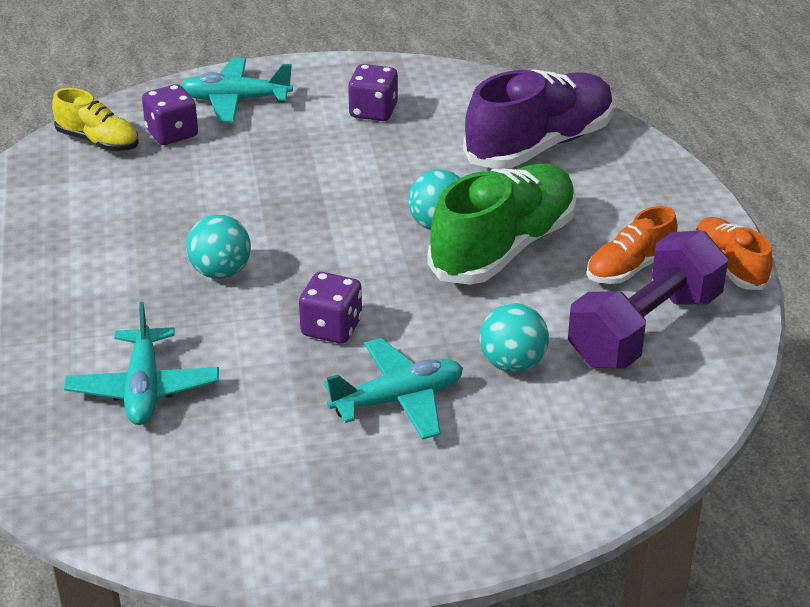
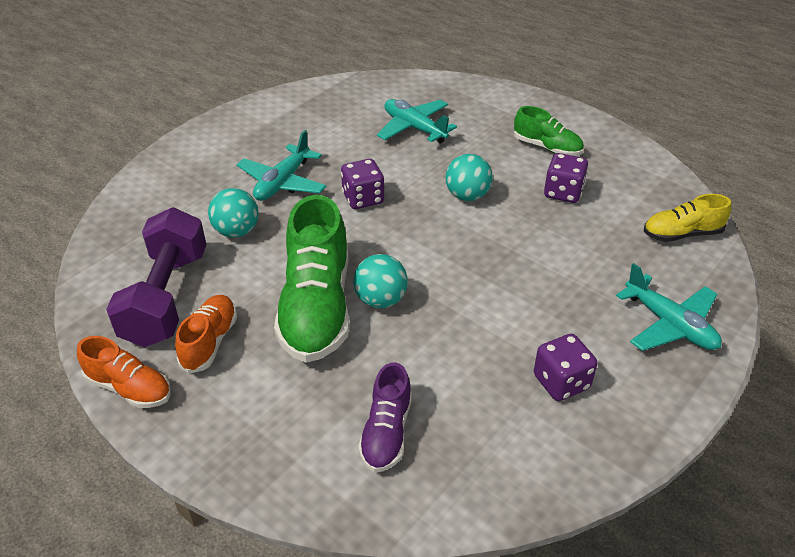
camera: 140 degrees right, 5 degrees up
purple dice [142,84,198,145] -> purple dice moved to [544,153,588,203]
turquoise plane [181,58,293,122] -> turquoise plane turned 90 degrees clockwise [616,263,722,351]
purple shoe [463,69,614,169] -> purple shoe [358,362,412,473], size x0.54
none -> green shoe [514,106,584,156]

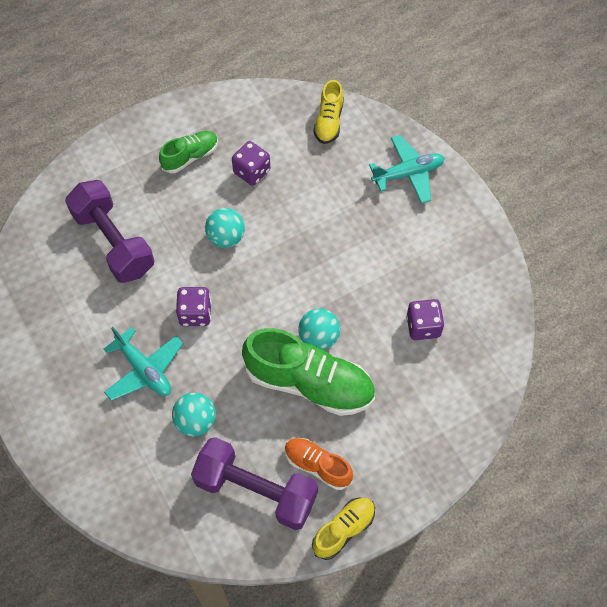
camera: 70 degrees left, 20 degrees up
orange shoe [77,336,171,408] -> yellow shoe [312,498,375,560]
purple shoe [358,362,412,473] -> none
turquoise plane [377,99,457,144] -> purple dumbbell [65,180,154,283]
purple dice [534,334,597,401] -> purple dice moved to [406,299,444,340]

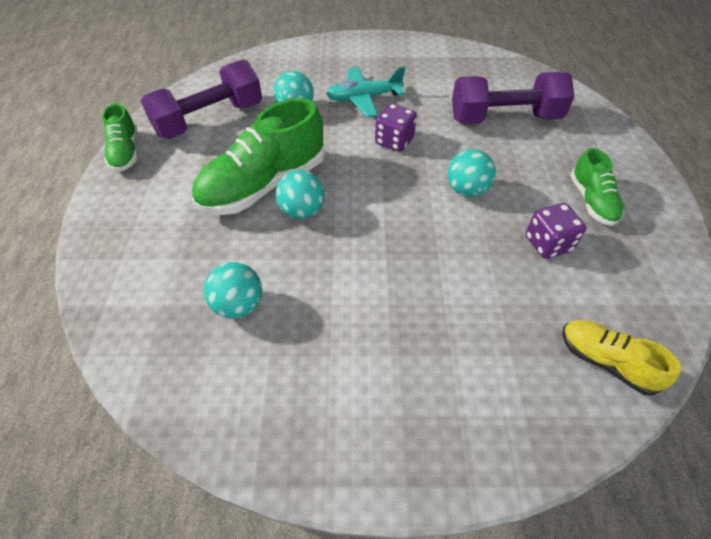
camera: 120 degrees right, 10 degrees down
orange shoe [285,438,353,490] -> none
yellow shoe [312,498,375,560] -> green shoe [102,104,138,172]
turquoise plane [369,135,444,204] -> none
purple dice [406,299,444,340] -> turquoise ball [204,262,262,319]

